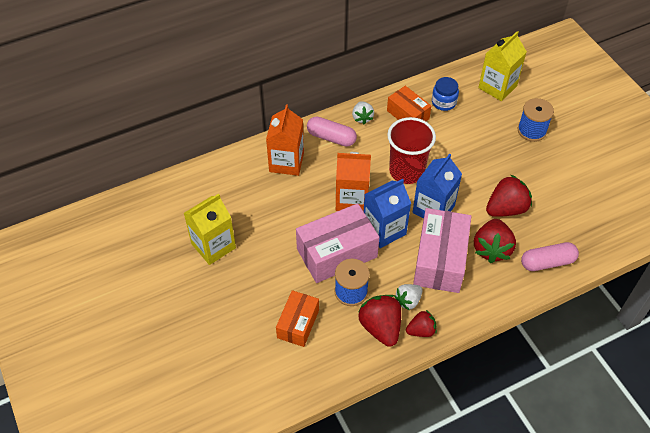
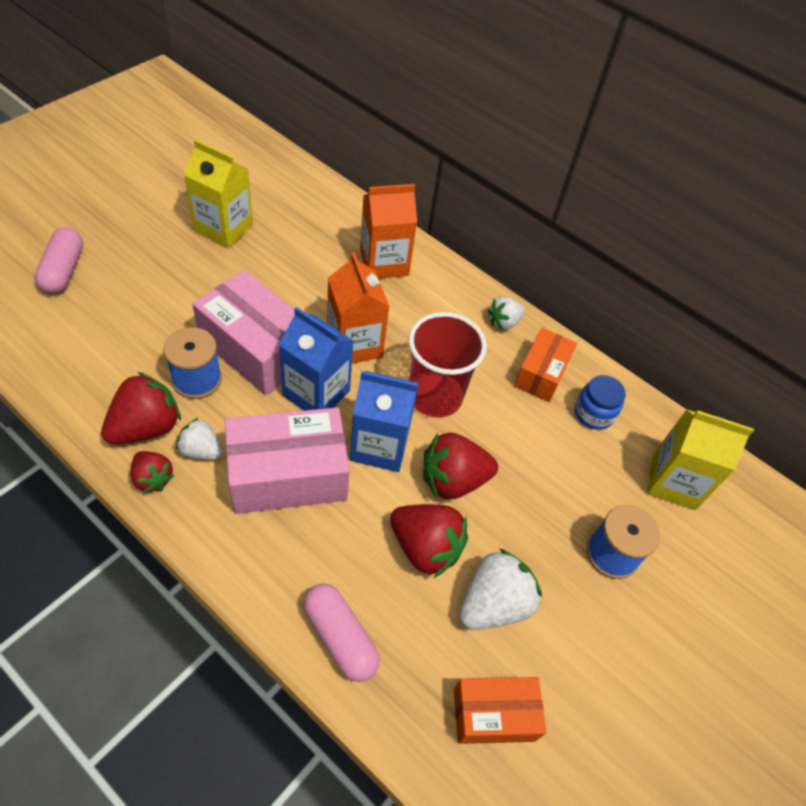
camera: 60 degrees right, 0 degrees up
orange box [276,290,319,347] -> orange box moved to [454,677,546,744]
pink capsule [307,117,357,147] -> pink capsule moved to [34,227,83,294]
red strawberry [474,219,516,263] -> red strawberry moved to [423,432,498,499]
none -> white strawberry [460,548,542,630]

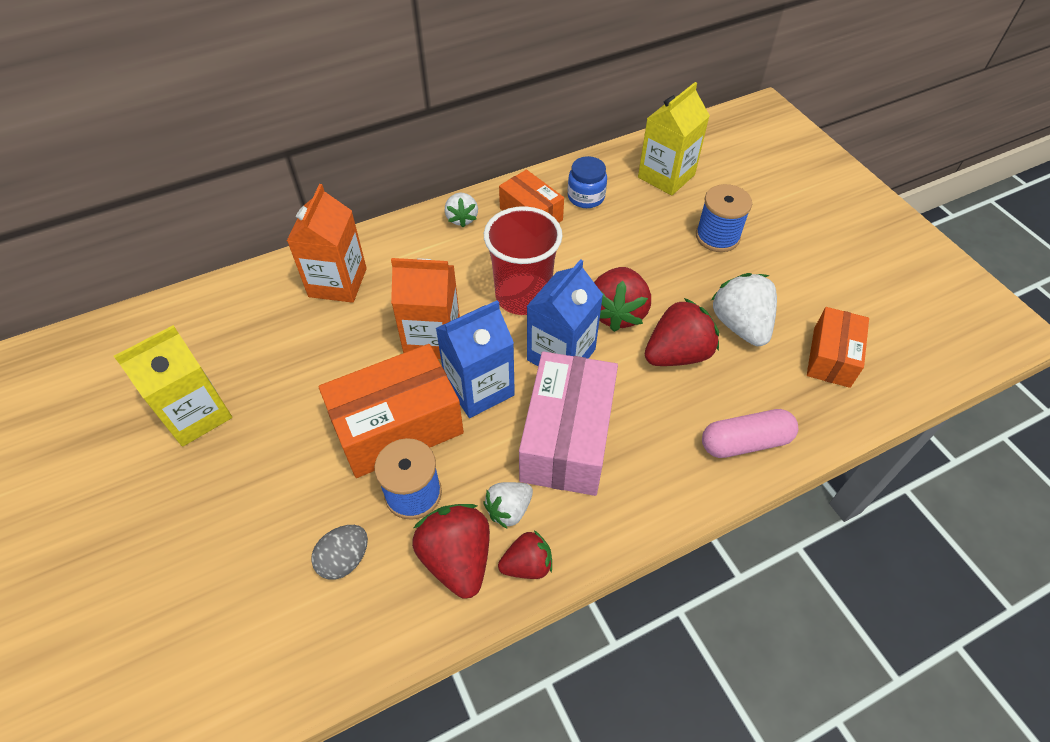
camera: 60 degrees left, 0 degrees up
pink capsule [34,227,83,294] -> none
pink box [192,270,295,396] -> orange box [319,344,464,478]
none -> grey egg [311,525,368,580]

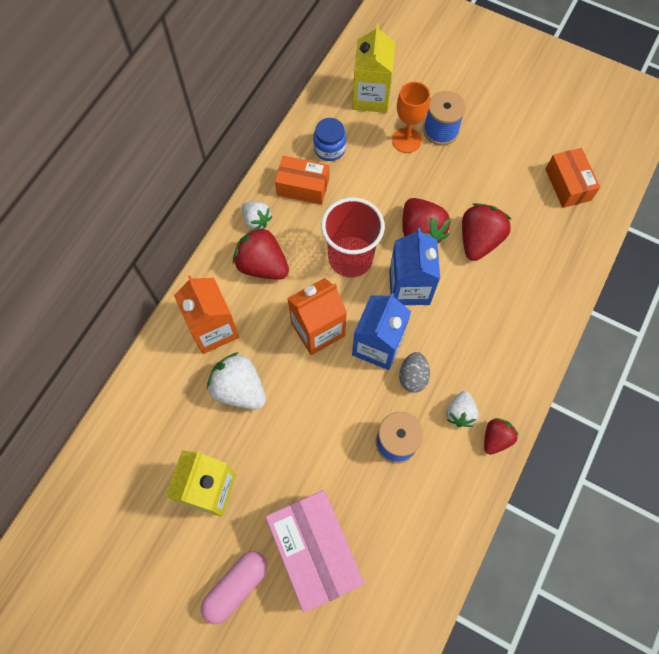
camera: 35 degrees left, 15 degrees up
grey egg [311,525,368,580] -> grey egg moved to [399,352,430,393]
orange box [319,344,464,478] -> none
red strawberry [412,504,490,599] -> red strawberry moved to [233,226,289,280]
pink box [519,352,618,496] -> pink box moved to [266,490,365,613]
pink capsule [702,409,798,458] -> pink capsule moved to [201,551,267,624]
white strawberry [711,273,777,346] -> white strawberry moved to [207,352,266,409]
none -> orange goblet [392,82,430,153]

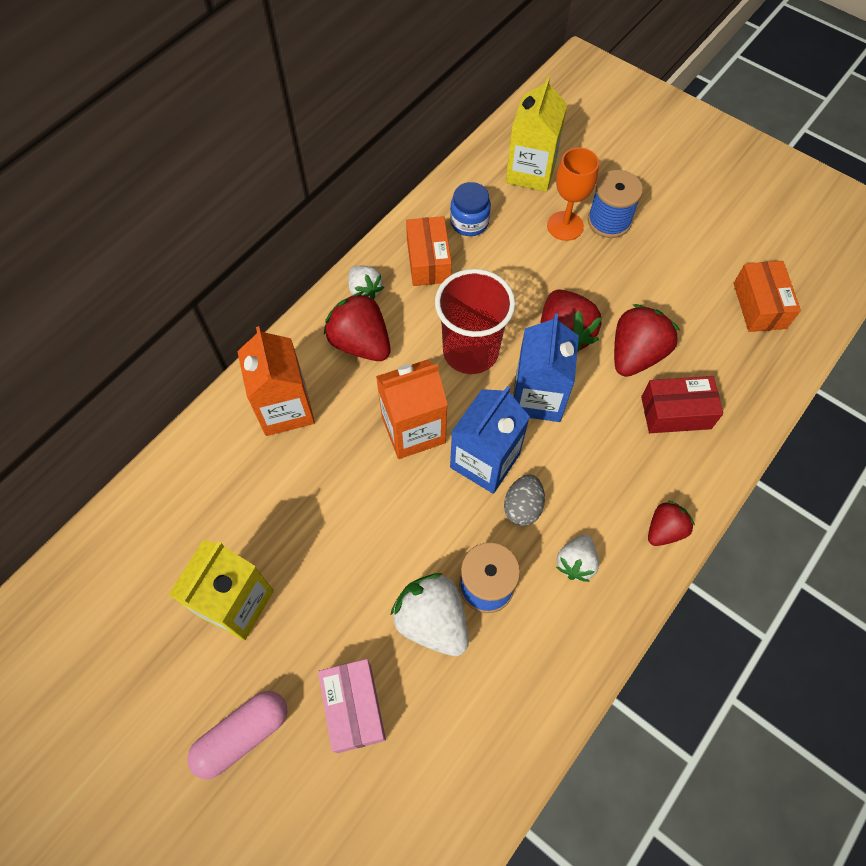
camera: 10 degrees right, 5 degrees down
white strawberry [207,352,266,409] -> white strawberry moved to [391,573,469,656]
pink box [266,490,365,613] -> pink box [318,659,386,753], size x0.61
orange box [275,156,329,205] -> orange box turned 60 degrees clockwise [406,216,452,286]
red strawberry [484,418,518,455] -> red strawberry moved to [648,500,695,546]
none -> red box [641,376,723,433]

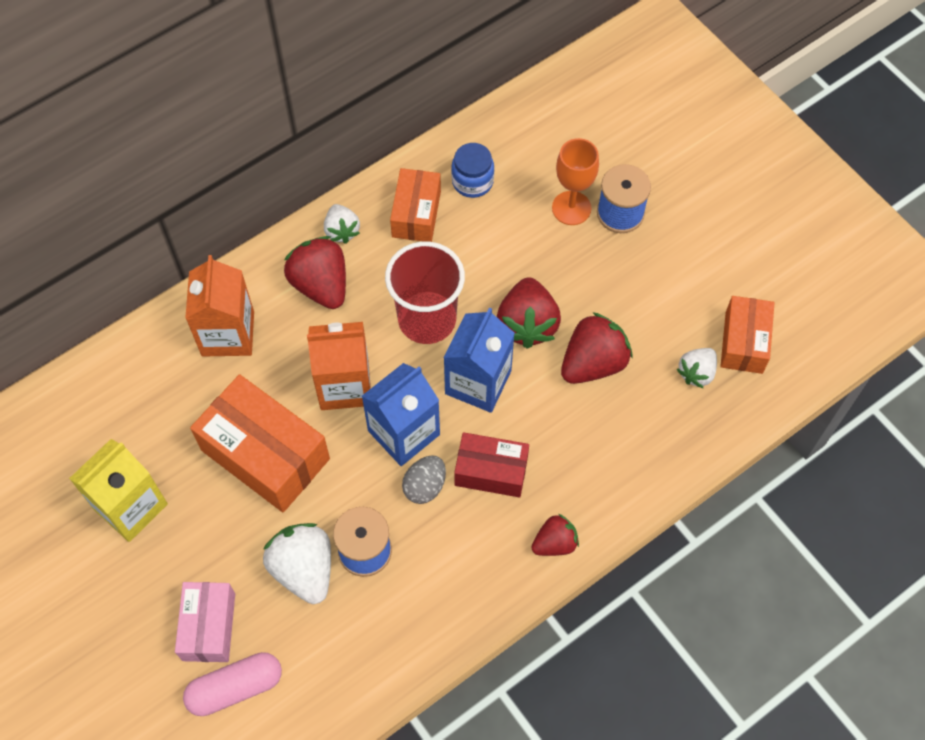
camera: 15 degrees right, 0 degrees up
pink capsule [187,691,287,779] -> pink capsule moved to [183,652,282,716]
yellow carton [506,76,567,192] -> none
white strawberry [556,534,599,582] -> white strawberry moved to [676,348,717,388]
red box [641,376,723,433] -> red box moved to [454,432,529,498]
none -> orange box [190,374,330,513]

